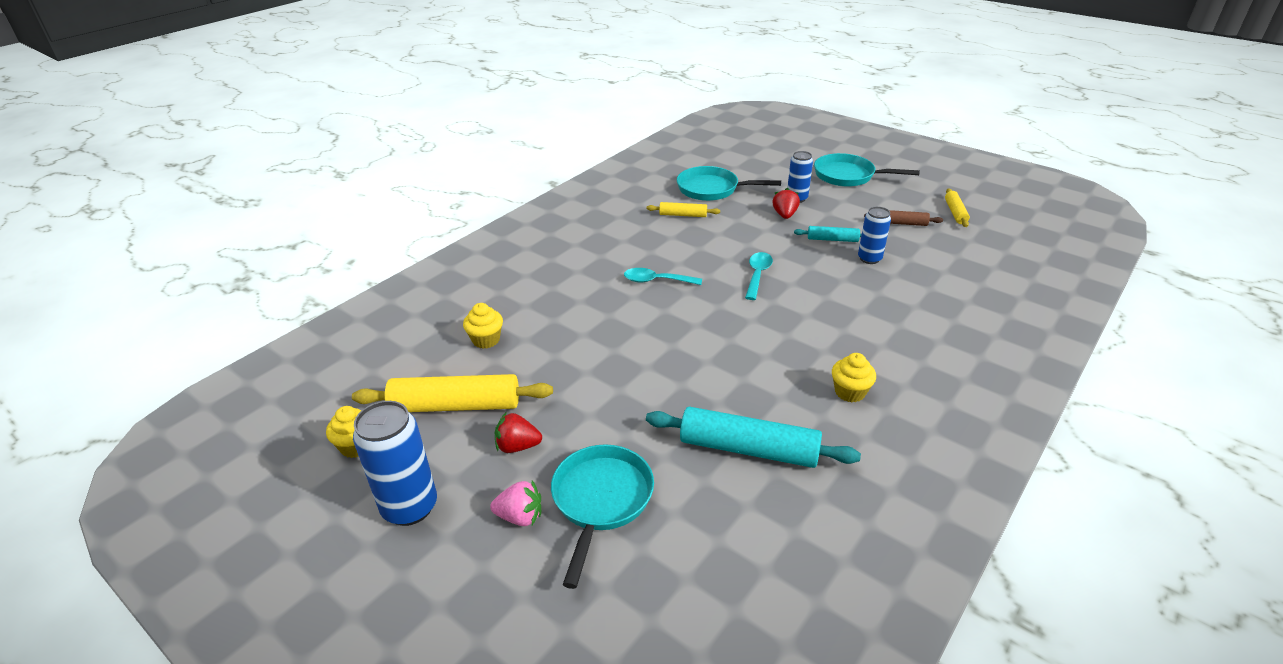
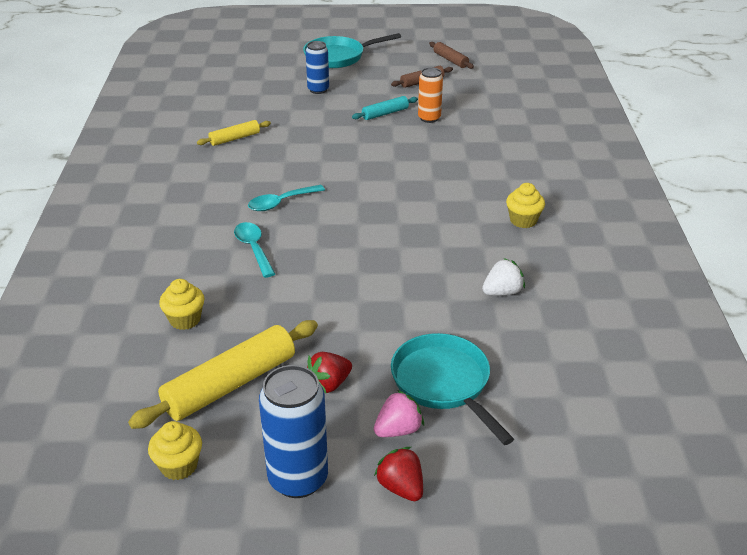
camera: 40 degrees left, 0 degrees up
turquoise rolling pin [646,407,861,468] -> white strawberry [482,258,525,296]
turquoise pan [677,166,781,201] -> none
turquoise spoon [745,252,773,300] -> turquoise spoon moved to [234,222,275,278]
red strawberry [772,188,800,219] -> red strawberry moved to [374,447,423,501]
blue can [858,207,891,264] -> orange can [418,67,443,123]
yellow rolling pin [945,189,970,227] -> brown rolling pin [429,42,474,69]

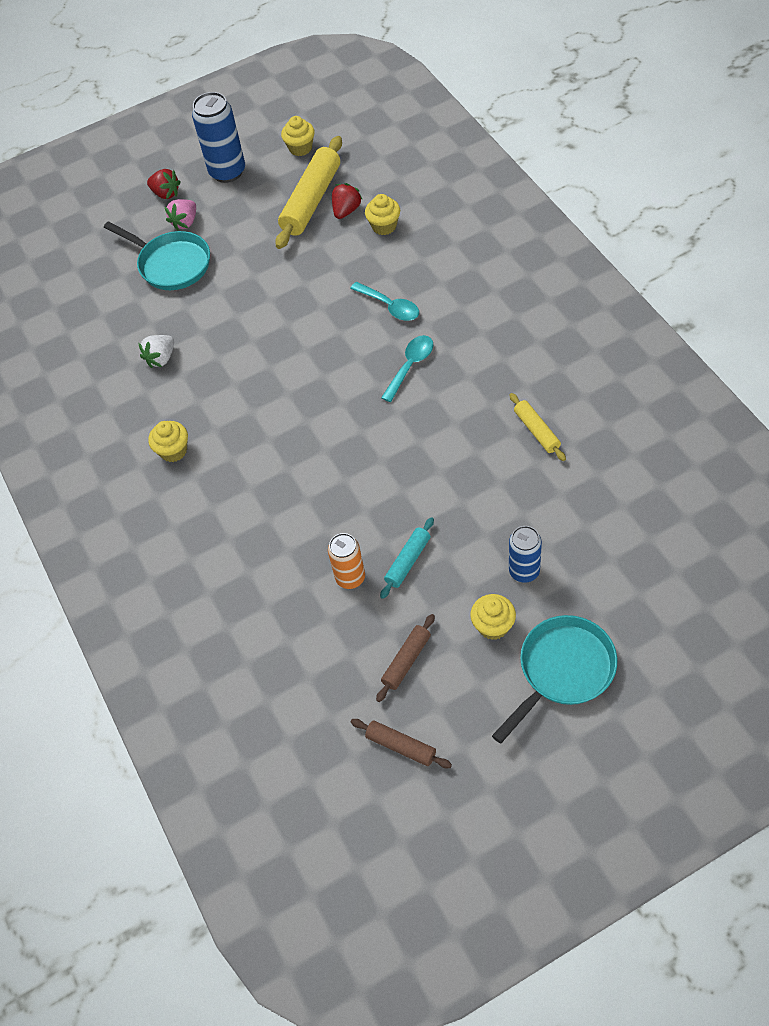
camera: 160 degrees right, 20 degrees up
yellow rolling pin [197,120,271,146] -> yellow rolling pin turned 60 degrees counterclockwise [509,393,566,461]
red strawberry [307,352,352,394] -> red strawberry moved to [332,183,362,219]
none -> yellow cupcake [470,594,516,640]

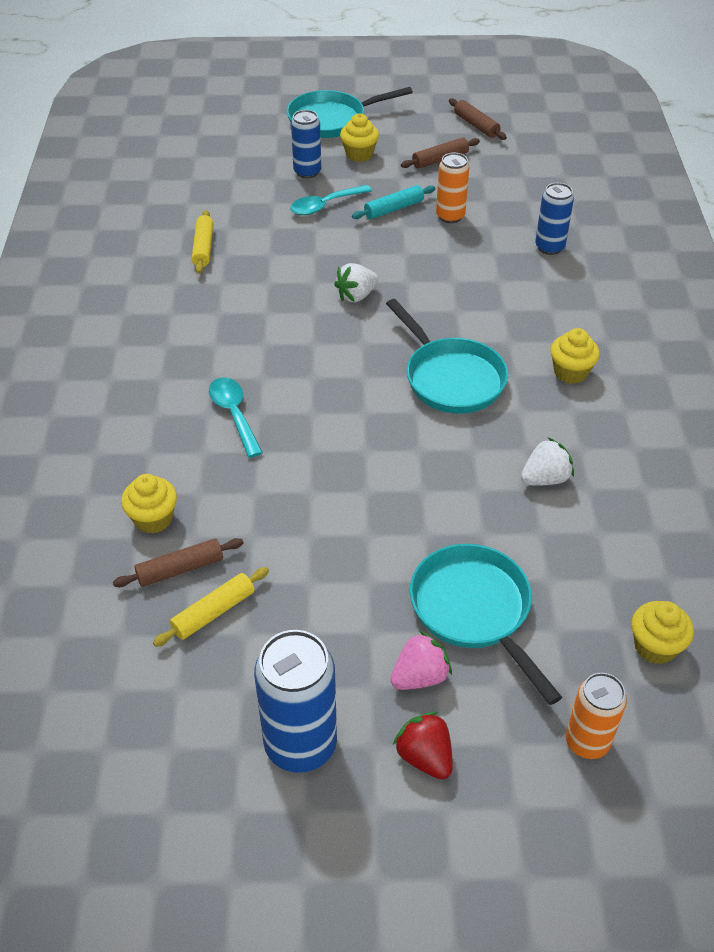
camera: 160 degrees left, 10 degrees down
yellow rolling pin [275,136,342,249] -> yellow rolling pin [153,567,269,647], size x0.52
yellow cupcake [281,116,315,156] -> yellow cupcake moved to [632,601,694,664]
red strawberry [332,183,362,219] -> brown rolling pin [113,538,243,587]
turquoise spoon [381,335,433,402] -> turquoise spoon moved to [290,185,372,215]
none -> white strawberry [334,263,378,302]
none -> turquoise pan [386,299,508,414]
none -> blue can [535,183,574,255]
none -> orange can [566,673,627,759]

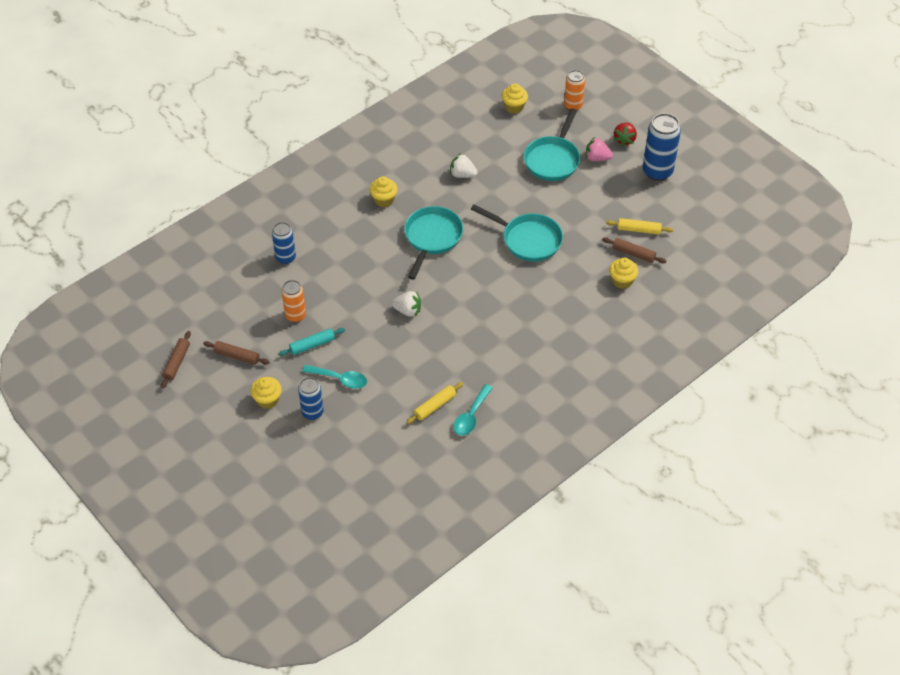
camera: 130 degrees left, 5 degrees up
turquoise spoon [209,377,263,458] -> turquoise spoon moved to [453,384,493,436]
turquoise pan [287,87,413,138] -> turquoise pan moved to [471,204,563,262]
turquoise rolling pin [352,185,436,219] -> turquoise rolling pin turned 45 degrees counterclockwise [279,328,345,356]

